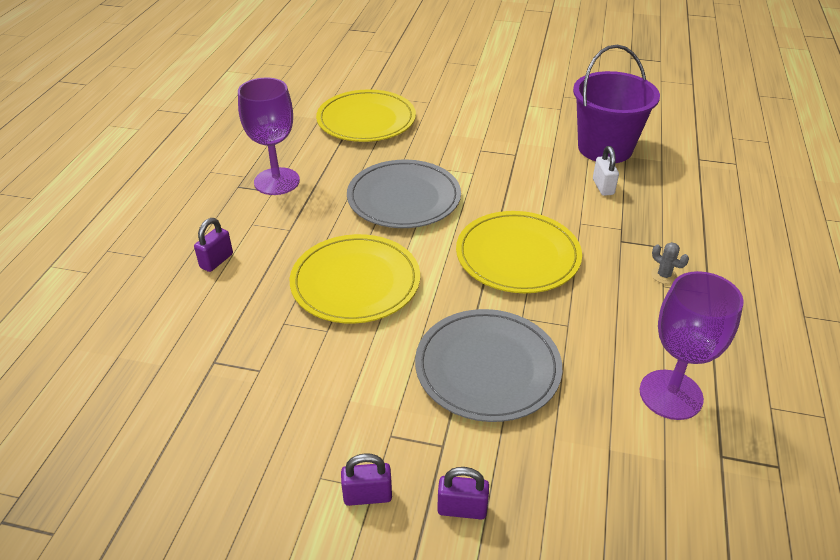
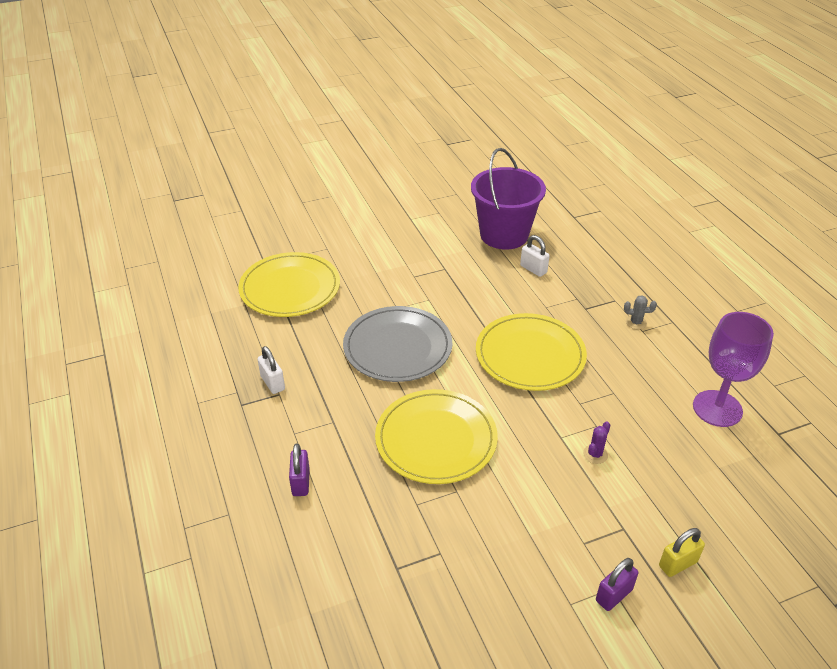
camera: 35 degrees left, 0 degrees up
purple goblet [238,78,300,195] -> white padlock [257,346,285,394]
grey plate [415,309,562,422] -> purple cactus [583,421,610,464]
purple padlock [437,467,489,520] -> yellow padlock [659,528,705,577]

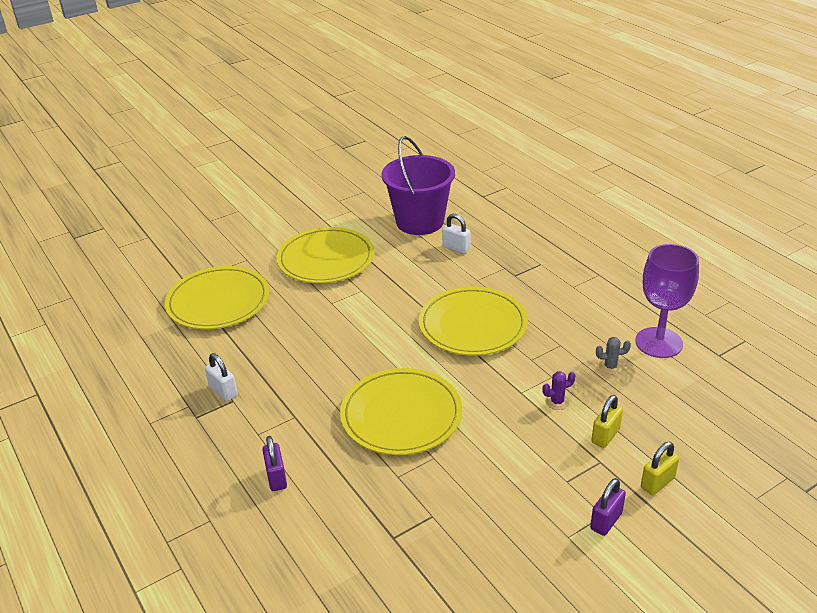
camera: 10 degrees left, 5 degrees down
grey plate [343,306,452,382] -> none
purple cactus [583,421,610,464] -> purple cactus turned 45 degrees clockwise [543,371,576,410]
grey cactus [624,295,657,329] -> grey cactus moved to [596,337,631,374]
none -> yellow plate [277,227,374,283]
none -> yellow padlock [591,395,623,448]

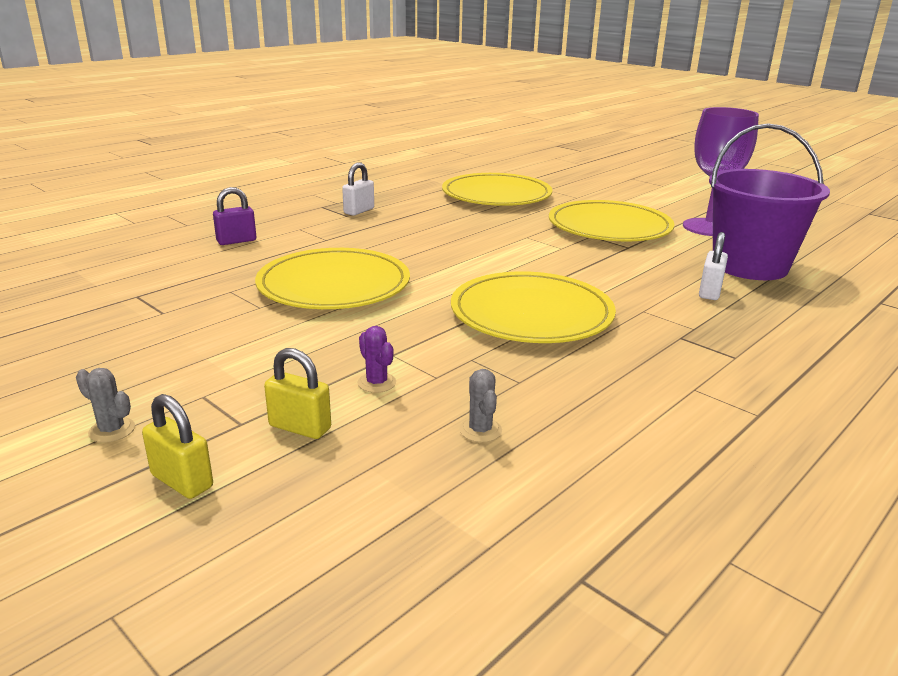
camera: 75 degrees right, 10 degrees down
purple padlock [590,478,626,536] -> grey cactus [76,368,135,443]
purple goblet [635,244,699,358] -> purple goblet moved to [683,107,759,236]

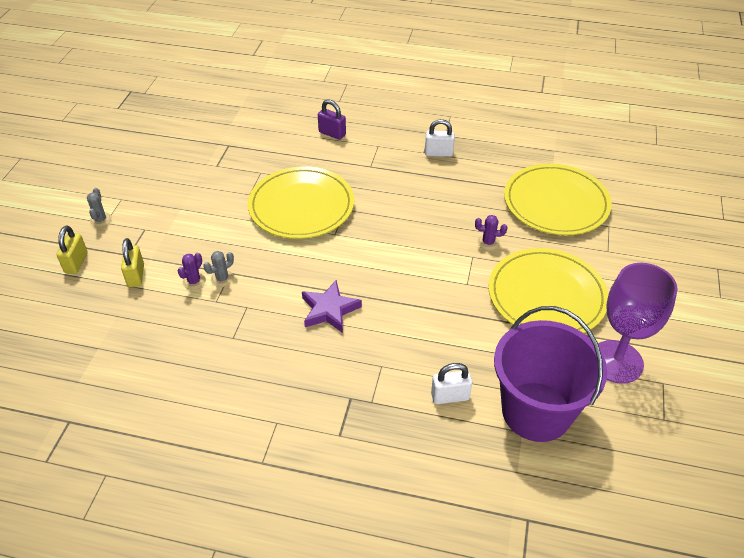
camera: 60 degrees right, 20 degrees up
yellow plate [451,271,616,343] -> purple star [302,280,362,333]
grey cactus [459,369,502,442] -> grey cactus moved to [203,251,234,287]
none -> purple cactus [475,215,507,250]

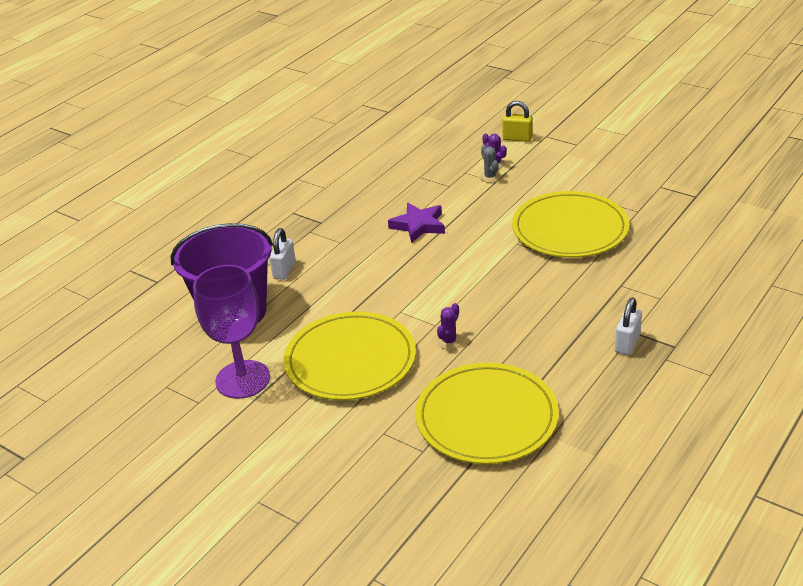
camera: 115 degrees right, 10 degrees down
yellow padlock [57,226,88,274] -> none
grey cactus [87,188,112,227] -> none
purple padlock [318,99,346,140] -> none

